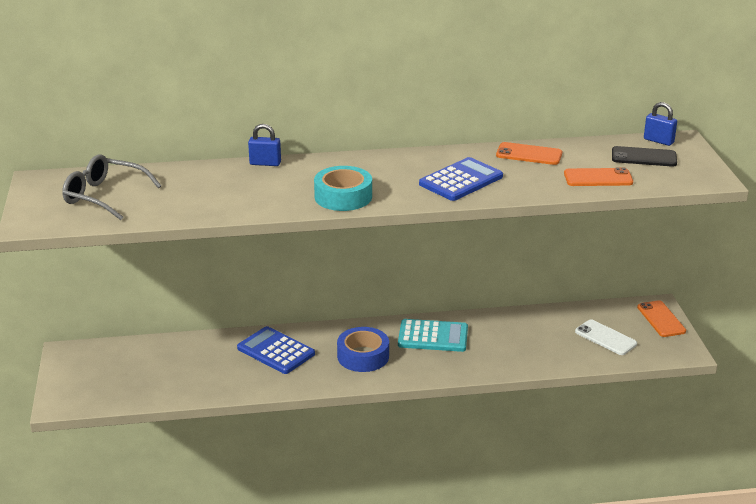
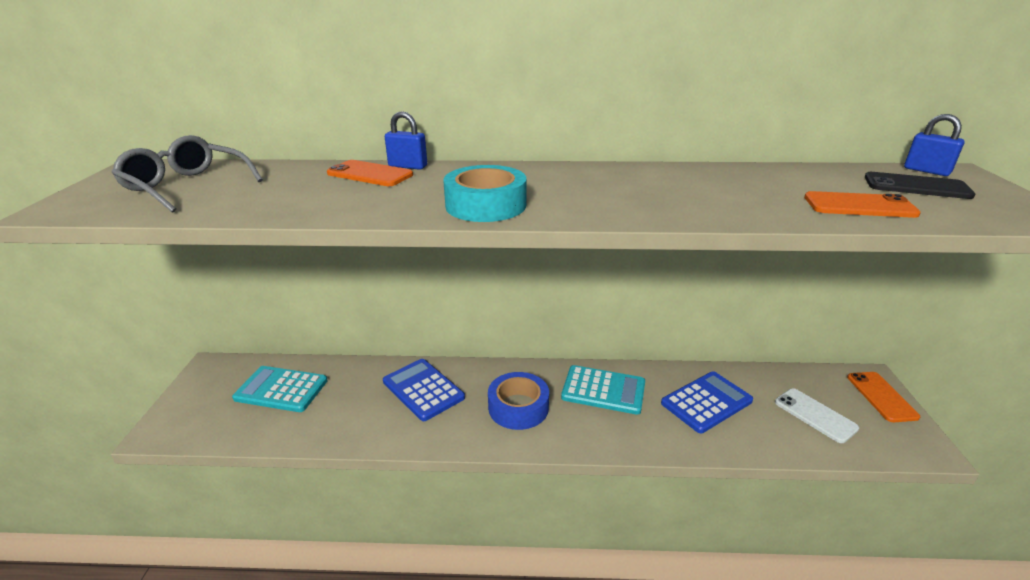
camera: 10 degrees right, 0 degrees up
blue calculator [419,157,503,201] -> blue calculator moved to [661,371,753,433]
orange phone [496,142,562,165] -> orange phone moved to [327,160,413,186]
none -> turquoise calculator [232,366,328,412]

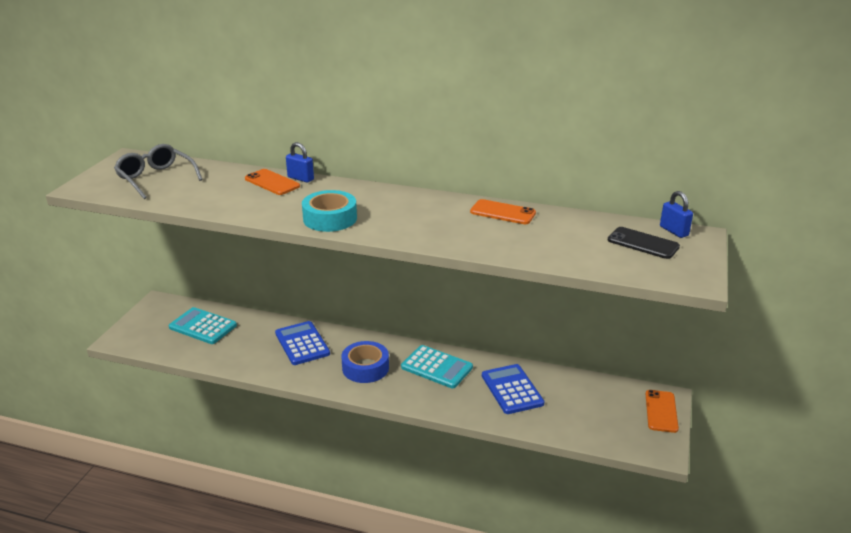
camera: 15 degrees right, 0 degrees up
blue calculator [661,371,753,433] -> blue calculator turned 90 degrees counterclockwise [482,364,544,414]
white phone [775,388,859,443] -> none
orange phone [804,191,921,218] -> orange phone moved to [470,199,536,224]

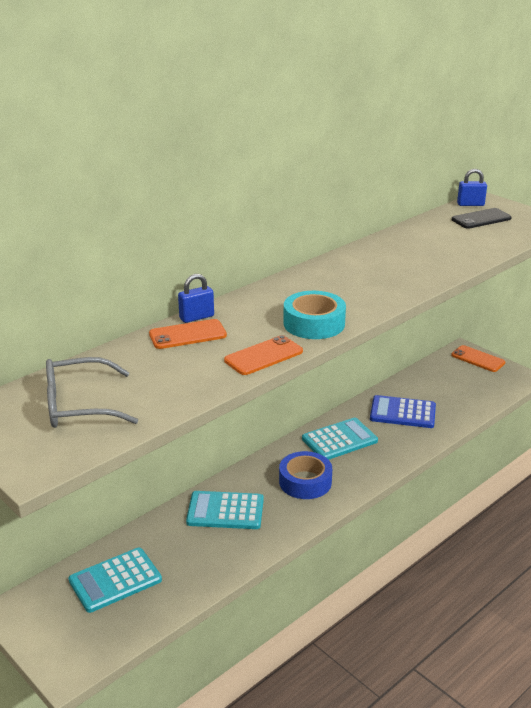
camera: 60 degrees left, 0 degrees up
blue calculator [275,321,330,365] -> turquoise calculator [186,491,264,529]
orange phone [470,199,536,224] -> orange phone moved to [224,335,303,375]

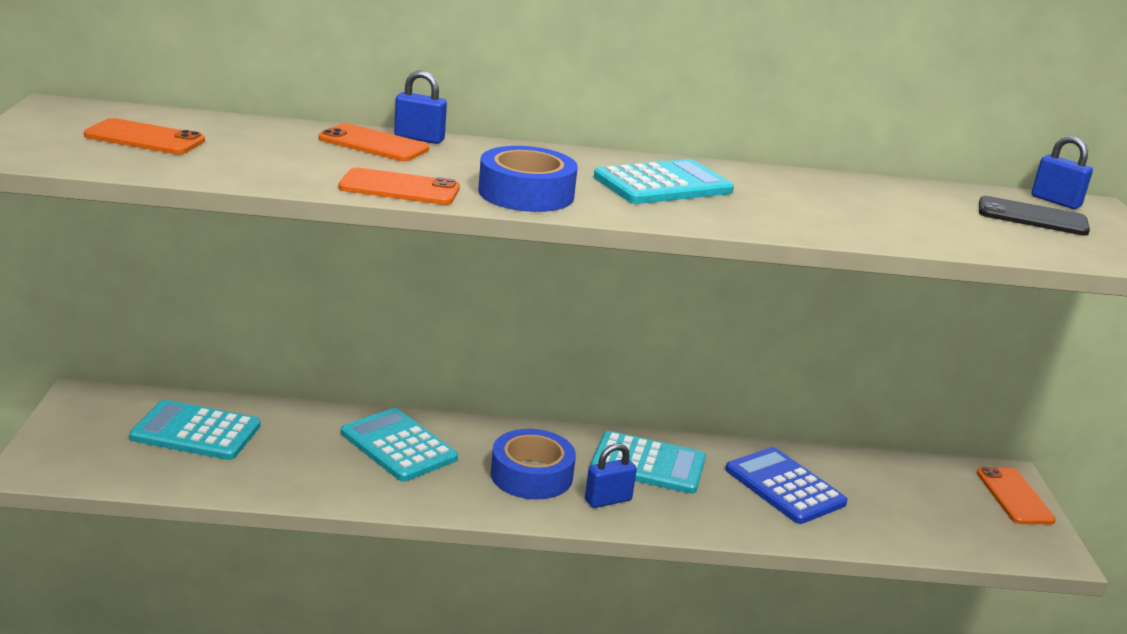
camera: 40 degrees right, 5 degrees down
grey glasses [46,357,138,428] -> orange phone [84,118,205,154]
turquoise tape [283,291,346,339] -> blue tape [478,146,578,212]
none -> blue padlock [585,443,637,508]
none -> turquoise calculator [594,159,734,204]

